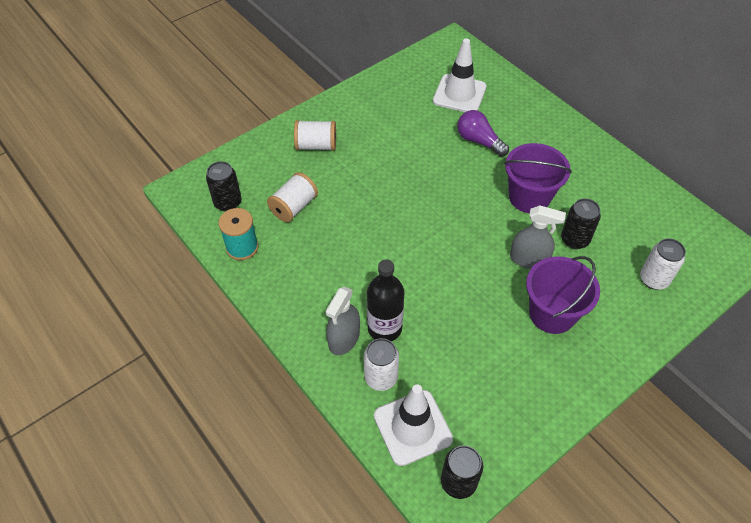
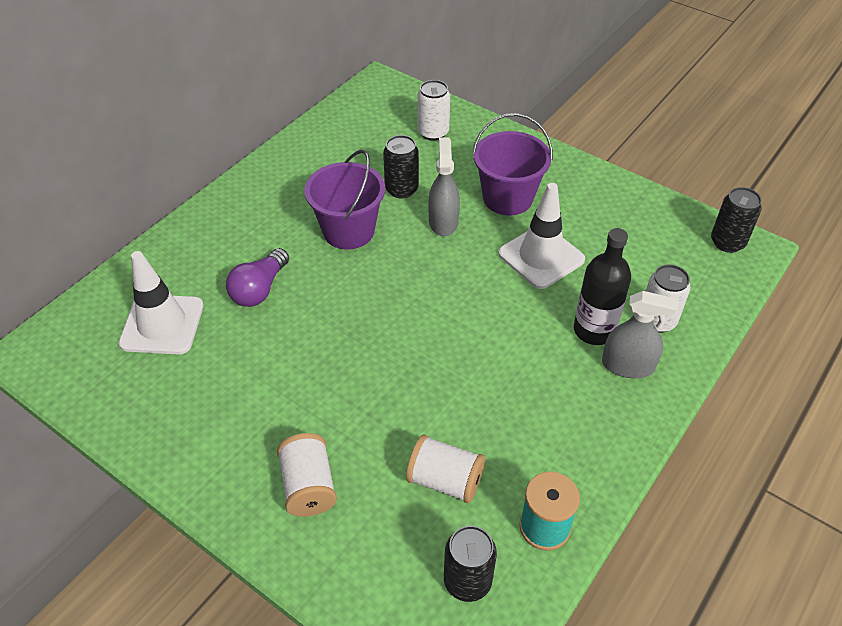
camera: 105 degrees left, 5 degrees down
white traffic cone [374,384,453,466] -> white traffic cone moved to [498,183,585,289]

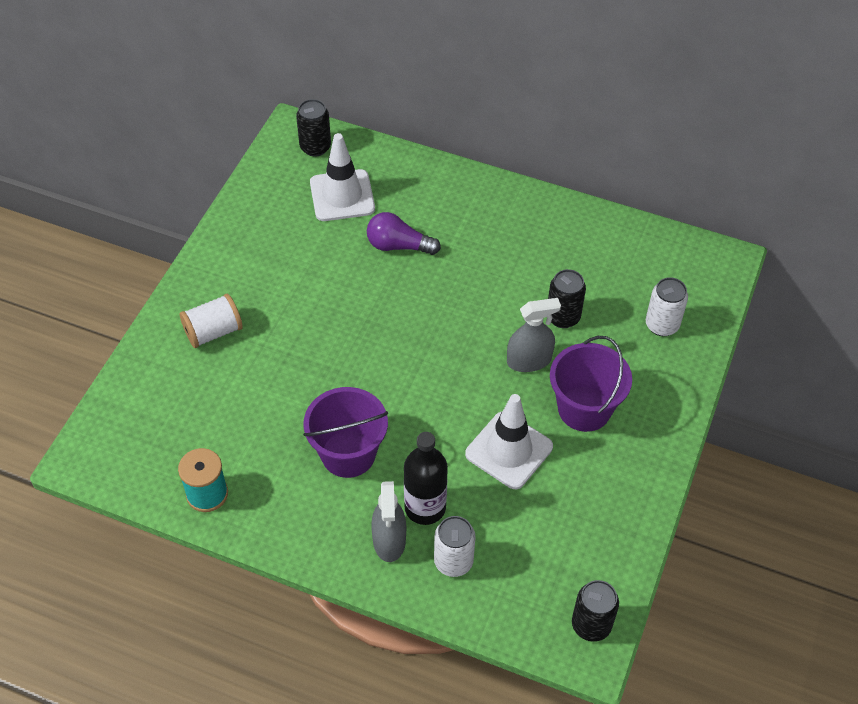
camera: 75 degrees right, 5 degrees up
purple bucket [304,150,385,249] -> purple bucket moved to [303,387,388,478]
white spool [406,435,485,503] -> none
black can [444,526,497,602] -> black can moved to [296,99,331,157]

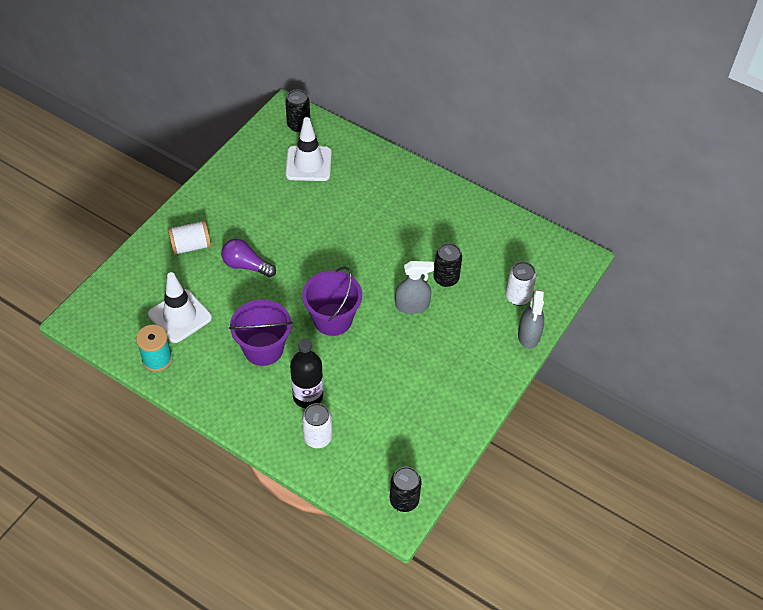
camera: 10 degrees right, 0 degrees up
purple light bulb [367,212,441,255] -> purple light bulb moved to [221,239,276,277]
grey spray bottle [371,481,406,562] -> grey spray bottle moved to [518,289,544,349]
white traffic cone [465,394,553,489] -> white traffic cone moved to [148,272,212,343]
purple bucket [550,336,632,432] -> purple bucket moved to [302,267,362,336]

